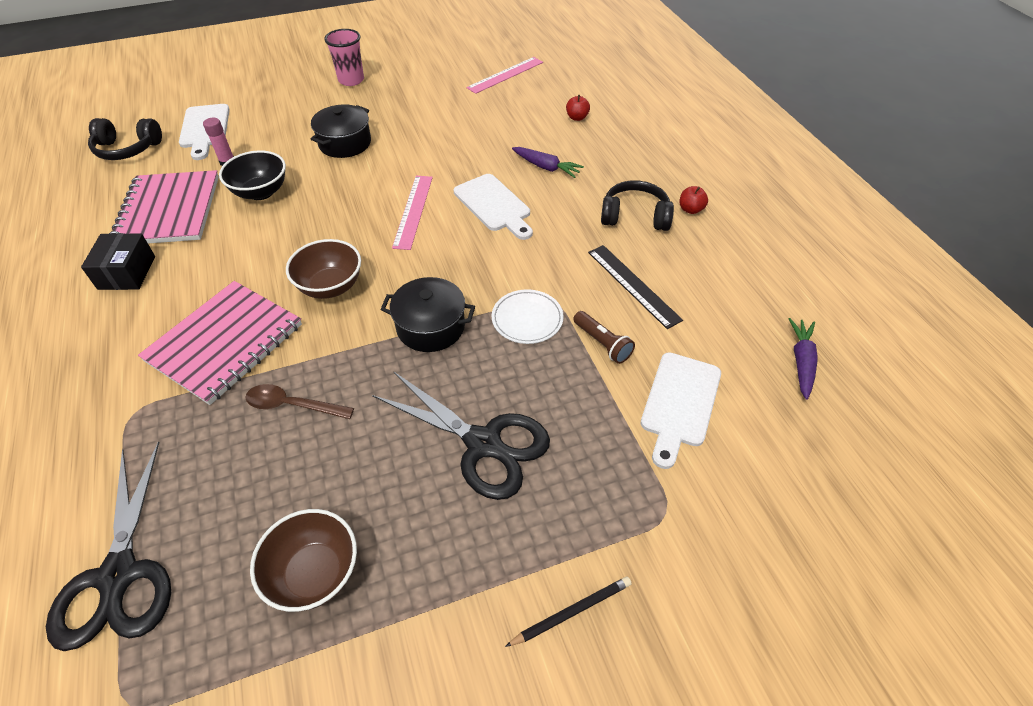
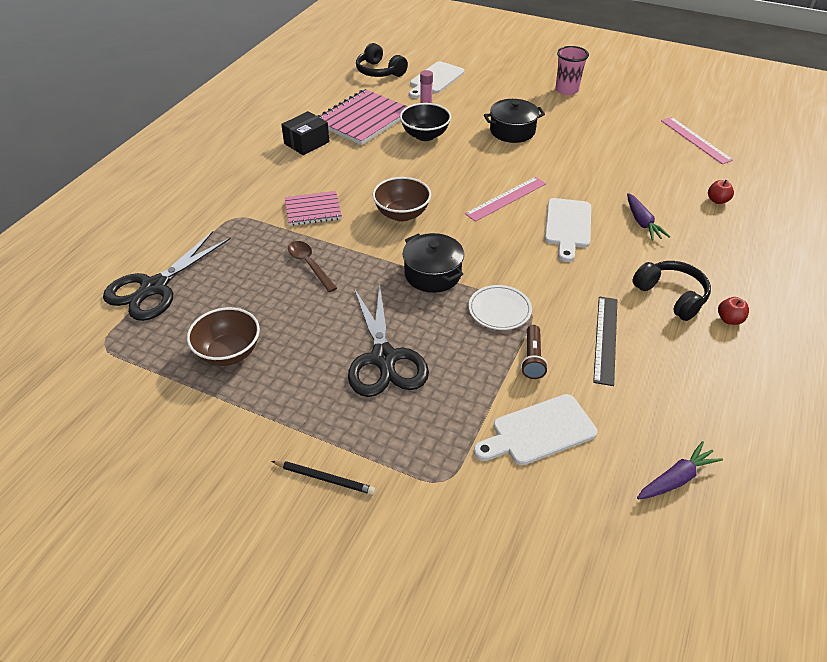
camera: 45 degrees right, 5 degrees down
pink notebook [138,281,302,405] -> pink notebook [285,191,342,226], size x0.59
pink ruler [466,57,543,94] -> pink ruler turned 60 degrees clockwise [661,117,733,164]

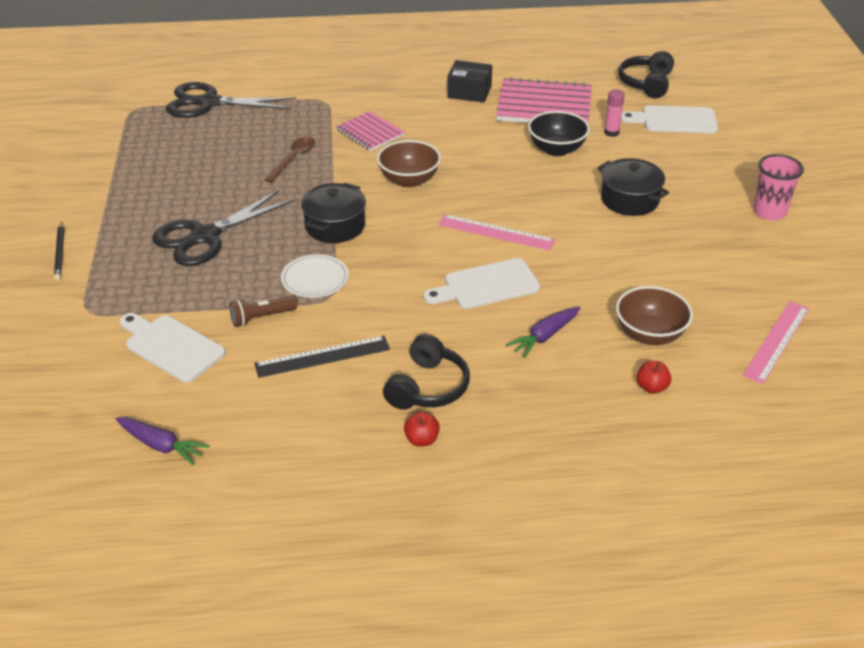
camera: 60 degrees right, 5 degrees down
brown bowl [187,307,260,366] -> brown bowl moved to [616,286,693,345]

